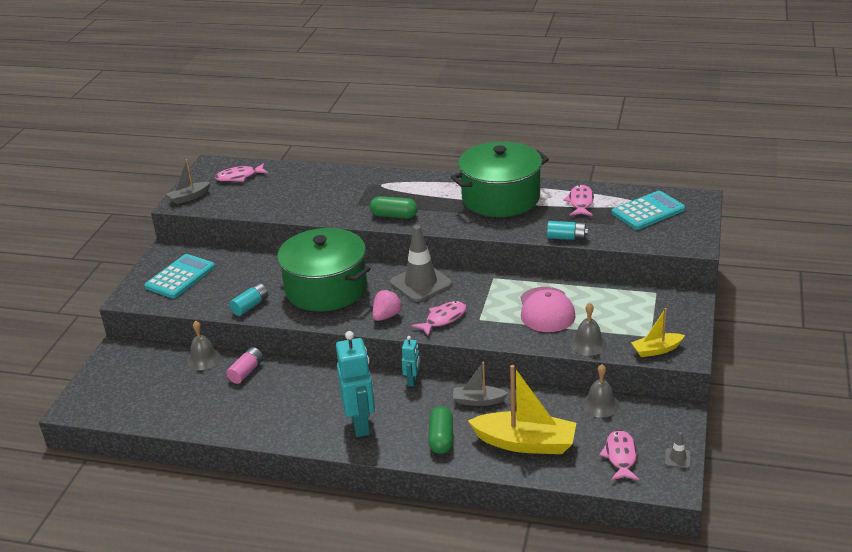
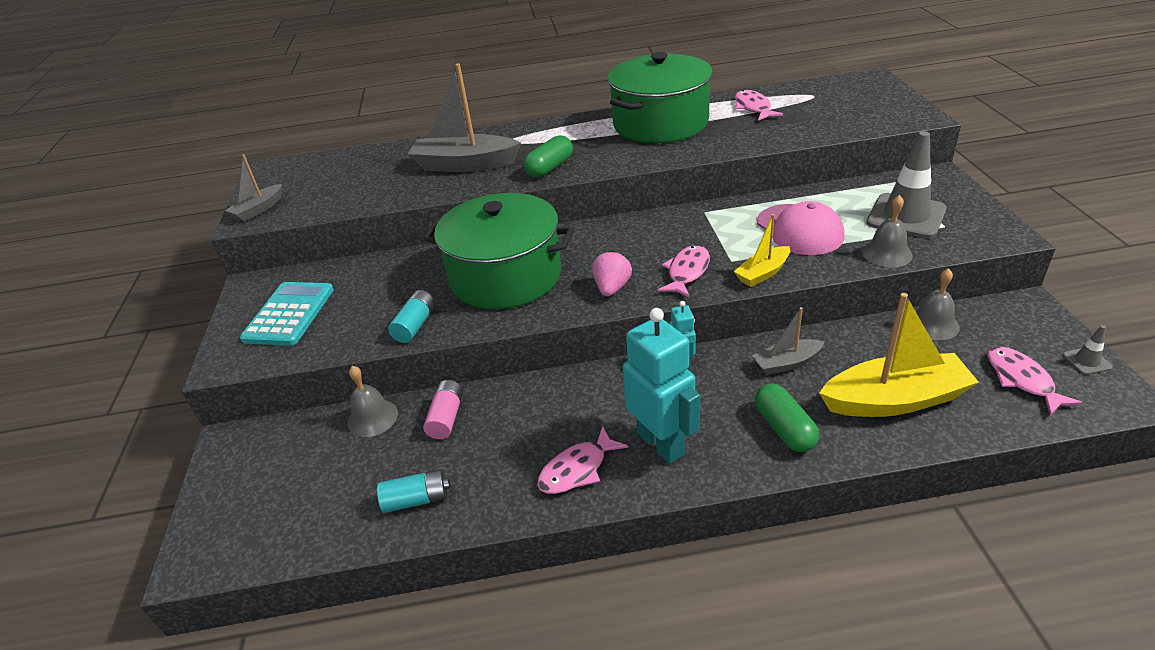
camera: 20 degrees left, 5 degrees up
pink fish [215,163,269,182] -> pink fish moved to [537,426,628,494]
green capsule [370,196,418,219] -> green capsule turned 45 degrees counterclockwise [524,135,573,178]
grey traffic cone [390,225,452,302] -> grey traffic cone moved to [866,131,947,238]
turquoise battery [547,221,588,240] -> turquoise battery moved to [377,469,450,513]
turquoise calculator [612,191,685,230] -> none
yellow boat [631,308,685,357] -> yellow boat moved to [734,214,790,287]
none -> grey boat [408,63,521,172]

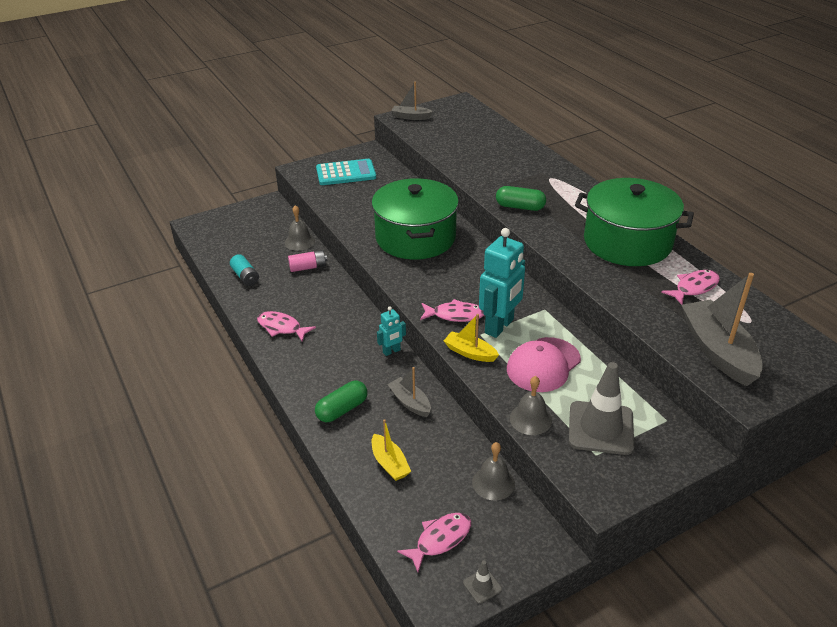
camera: 65 degrees right, 0 degrees up
turquoise battery [388,290,435,343] -> none
grey boat [408,63,521,172] -> grey boat moved to [682,273,763,386]
pink strawberry [592,250,632,296] -> none
turquoise robot [623,308,700,464] -> turquoise robot moved to [479,228,525,338]
yellow boat [819,293,979,417] -> yellow boat [372,419,411,481], size x0.54

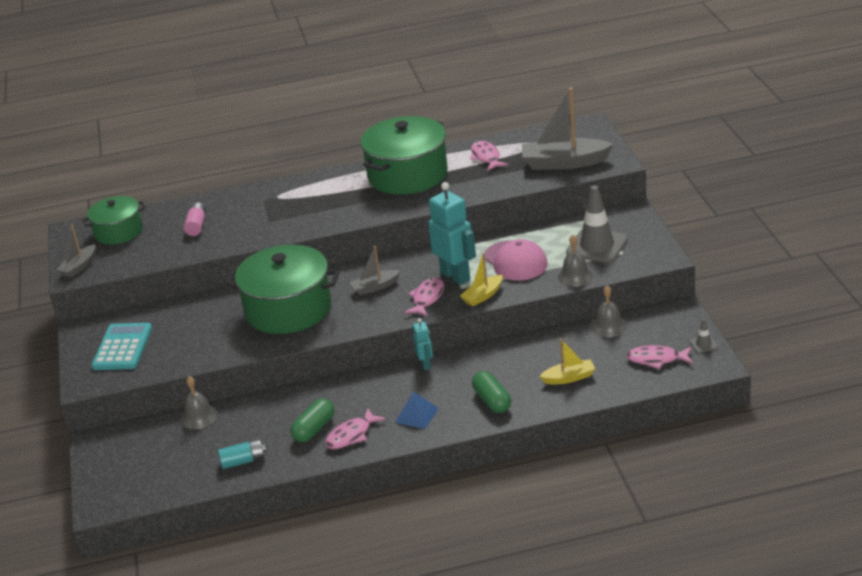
camera: 70 degrees left, 5 degrees down
pink battery [288,250,327,272] -> pink battery moved to [184,202,206,236]
grey boat [387,367,431,417] -> grey boat moved to [349,246,400,295]
pink fish [397,513,471,572] -> pink fish turned 60 degrees counterclockwise [626,345,693,369]
green capsule [496,186,546,211] -> green capsule moved to [290,398,334,442]
none -> green pot [82,196,146,245]
none -> blue pyramid [395,392,439,429]

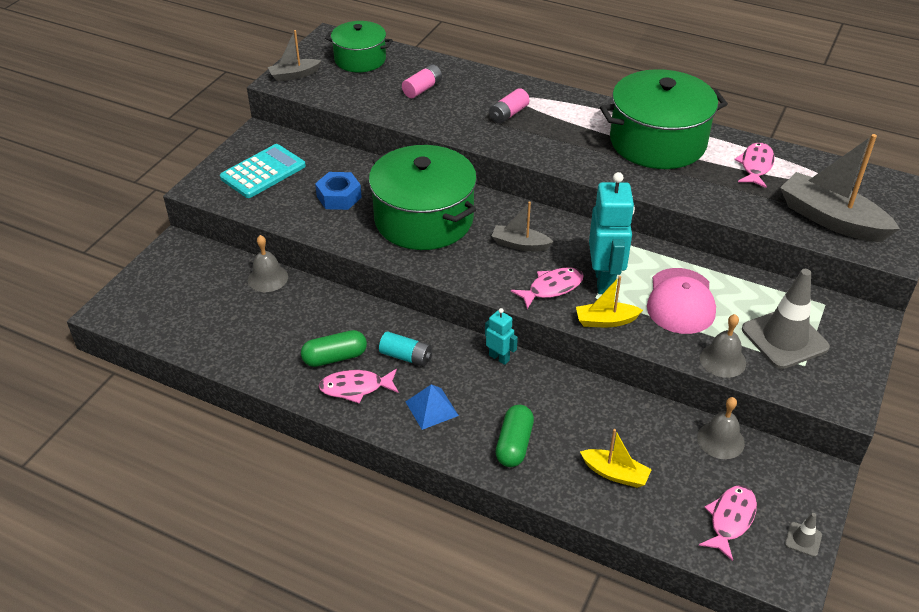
camera: 35 degrees right, 10 degrees up
turquoise battery [218,439,266,469] -> turquoise battery moved to [379,332,432,366]
turquoise robot [413,318,433,371] -> turquoise robot turned 75 degrees counterclockwise [485,308,518,365]
pink fish [626,345,693,369] -> pink fish turned 75 degrees clockwise [699,485,757,561]
none -> blue nut [315,172,362,210]
none -> pink battery [489,88,530,124]

